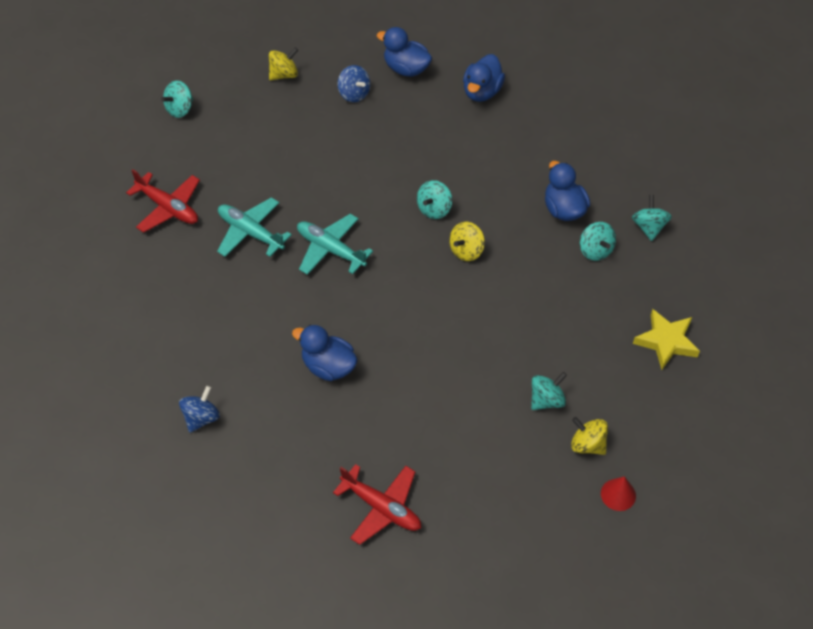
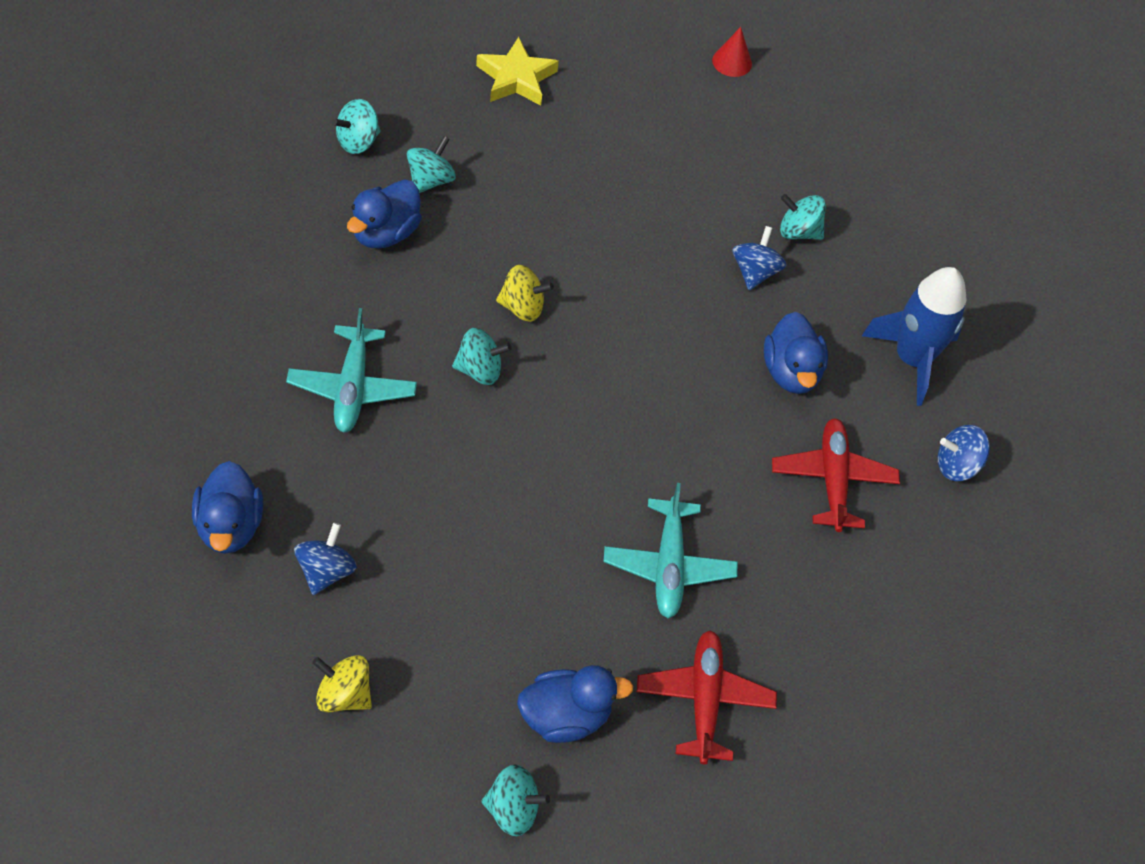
camera: 130 degrees left, 0 degrees up
turquoise plane [297,214,373,275] -> turquoise plane moved to [286,308,417,433]
red plane [333,464,421,545] -> red plane moved to [772,418,900,532]
blue duck [463,54,505,102] -> blue duck moved to [517,665,633,743]
turquoise spinning top [531,372,567,410] -> turquoise spinning top moved to [780,194,826,240]
yellow spinning top [571,417,608,455] -> none
none -> blue spinning top [733,226,787,290]
none -> blue rocket [862,267,966,406]

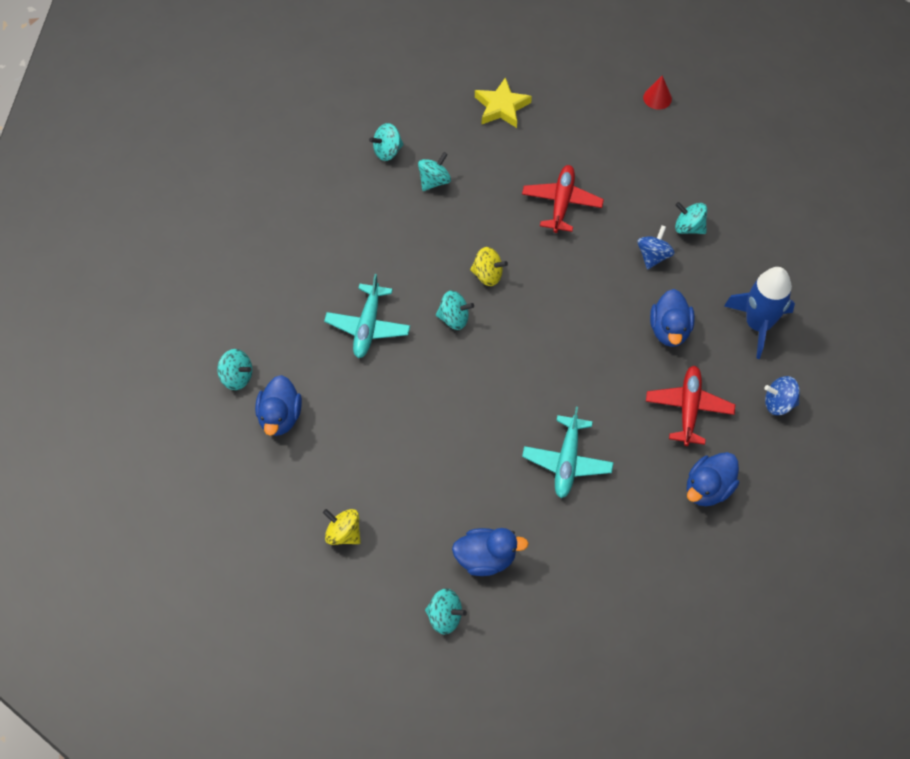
camera: 15 degrees right, 5 degrees up
blue spinning top [294,523,357,595] -> none
blue duck [347,179,422,249] -> blue duck moved to [687,452,739,506]
red plane [636,630,777,764] -> red plane moved to [522,165,604,233]
none -> turquoise spinning top [217,349,252,390]

